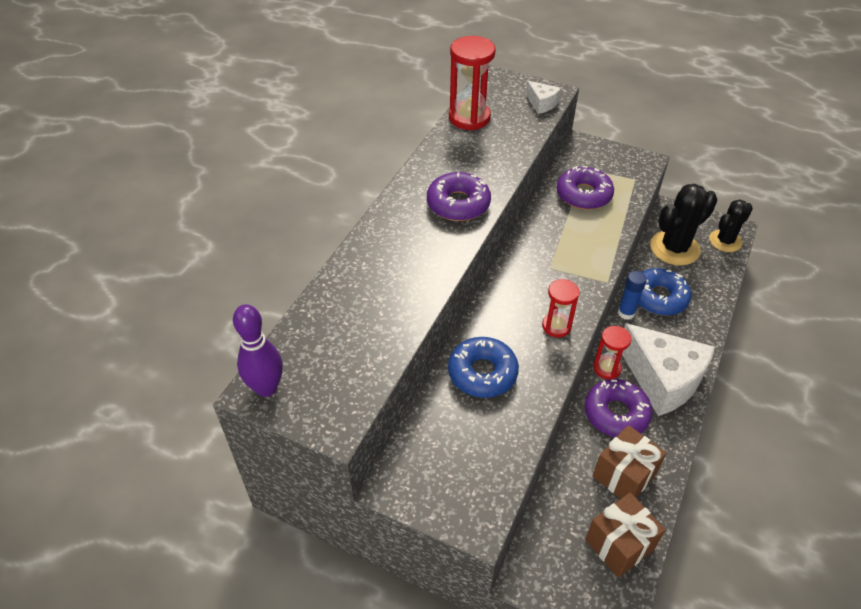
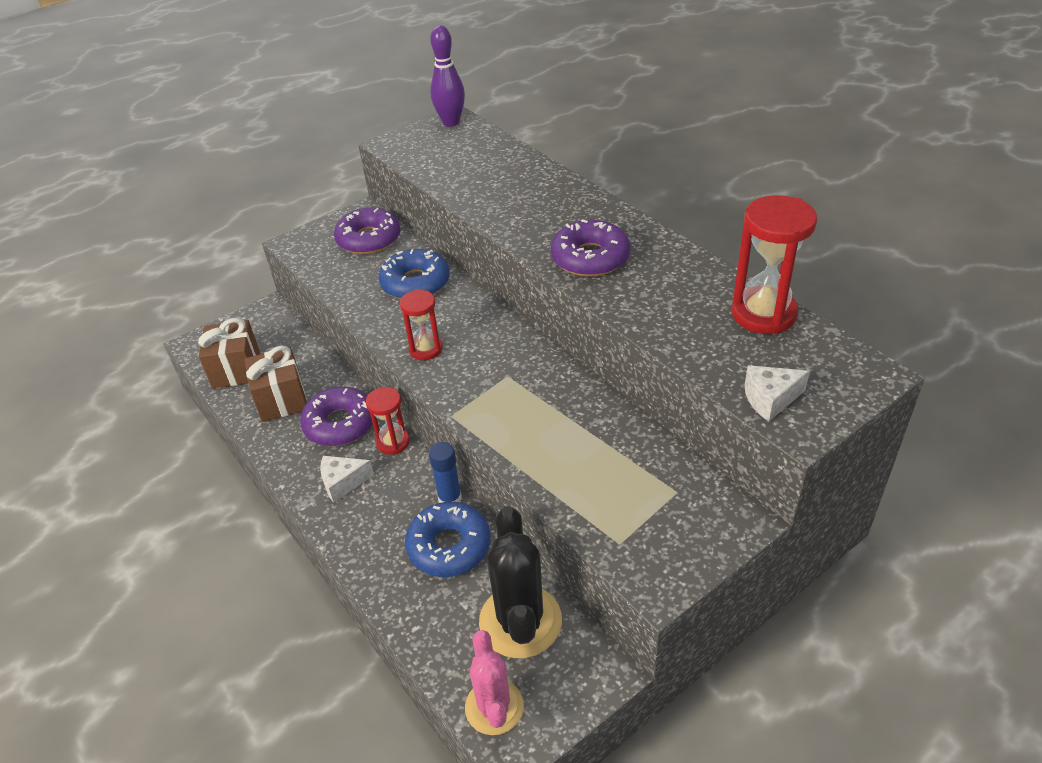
camera: 120 degrees right, 5 degrees down
purple donut [557,166,614,210] -> purple donut moved to [334,207,401,254]
white cheese [622,323,715,416] -> white cheese [320,456,374,503], size x0.46
black cactus [709,199,753,252] -> pink cactus [465,630,524,735]

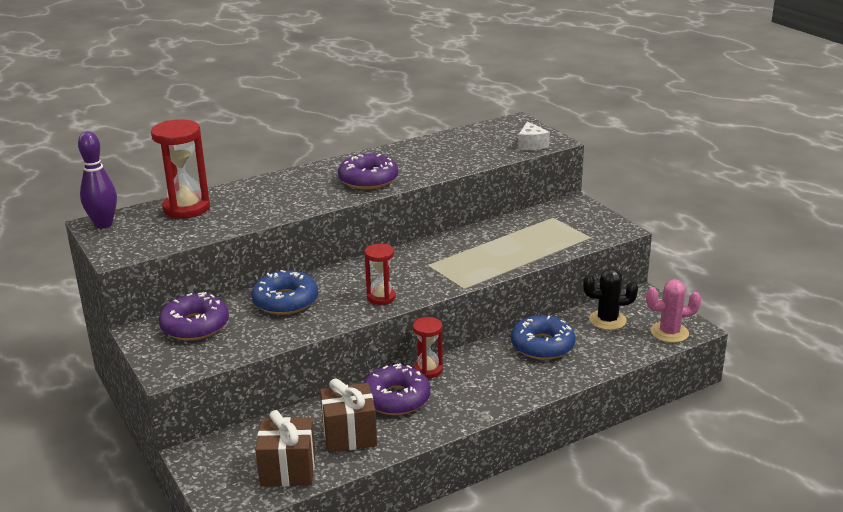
camera: 85 degrees left, 15 degrees down
white cheese [320,456,374,503] -> none
blue glue stick [429,442,462,503] -> none
black cactus [479,506,562,658] -> black cactus [583,268,638,330], size x0.66
red hourglass [732,195,817,334] -> red hourglass moved to [151,119,210,219]

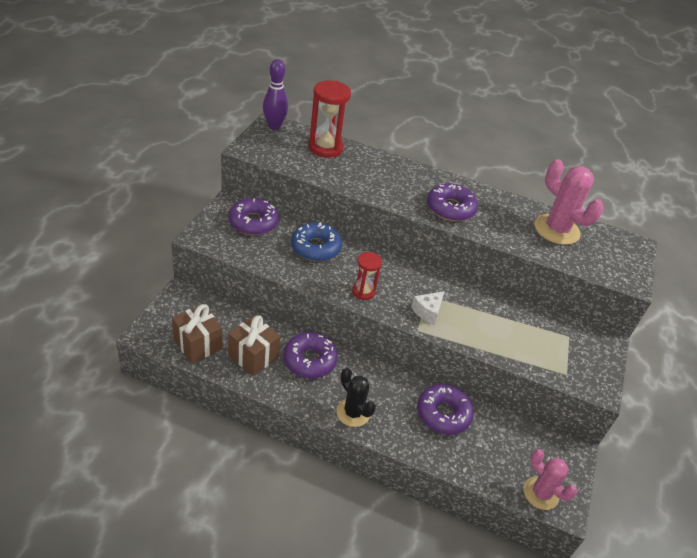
camera: 45 degrees right, 15 degrees up
red hourglass [413,317,443,378] -> none
blue donut [511,315,576,360] -> purple donut [417,384,474,435]
white cheese [518,121,550,150] -> white cheese moved to [411,291,445,324]
black cactus [583,268,638,330] -> black cactus moved to [336,368,376,427]
none -> pink cactus [535,159,604,245]

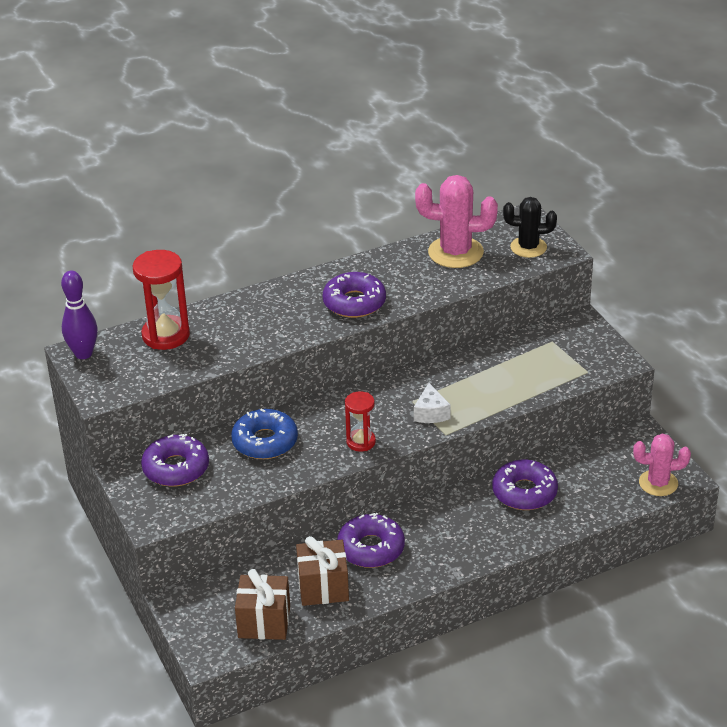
camera: 40 degrees left, 5 degrees down
black cactus [336,368,376,427] -> black cactus moved to [503,197,557,258]

